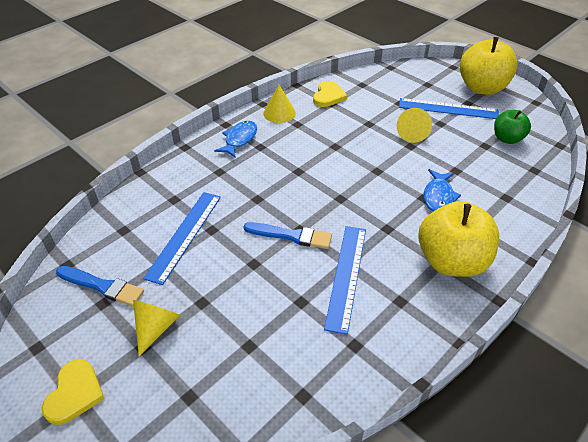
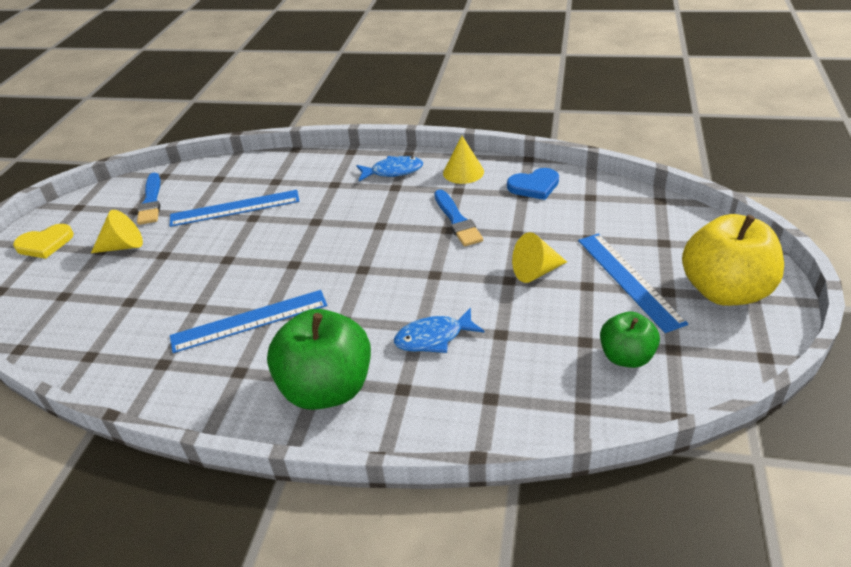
camera: 60 degrees right, 5 degrees down
blue brush [243,222,332,249] -> blue brush moved to [434,190,483,246]
yellow heart [313,81,347,107] -> blue heart [507,168,559,200]
yellow apple [418,201,499,277] -> green apple [267,309,371,410]

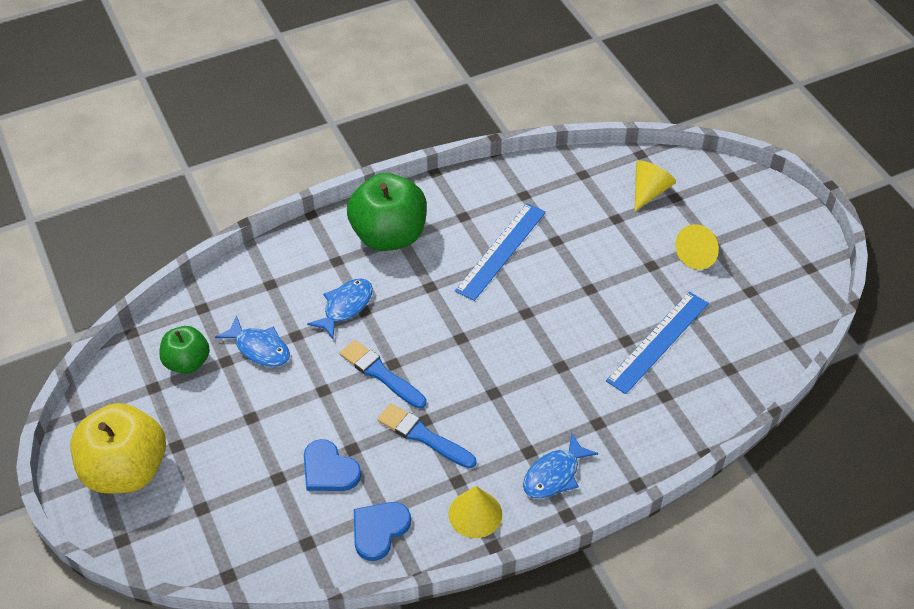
camera: 140 degrees right, 10 degrees up
yellow heart [13,224,74,259] -> none
blue brush [137,173,160,225] -> blue brush moved to [340,340,426,409]
yellow cone [512,232,567,283] -> yellow cone moved to [635,161,676,211]
blue ruler [578,233,688,333] -> none
none -> blue fish [215,315,290,367]
none -> blue heart [304,439,361,491]

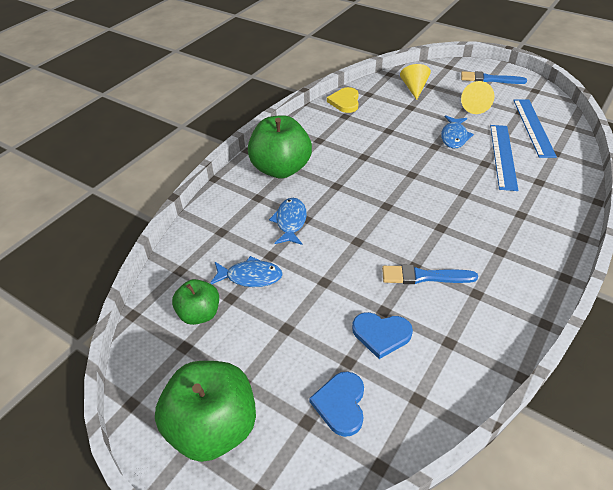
camera: 30 degrees left, 5 degrees down
yellow apple [70,403,166,494] -> green apple [155,361,256,462]
blue brush [340,340,426,409] -> blue brush moved to [461,71,527,84]
blue heart [354,502,411,561] -> blue heart moved to [309,371,364,437]
yellow cone [449,486,502,538] -> none
blue ruler [455,203,546,301] -> blue ruler moved to [513,99,557,158]
blue fish [523,433,598,498] -> blue fish moved to [441,115,474,148]
none -> yellow heart [327,87,359,113]

